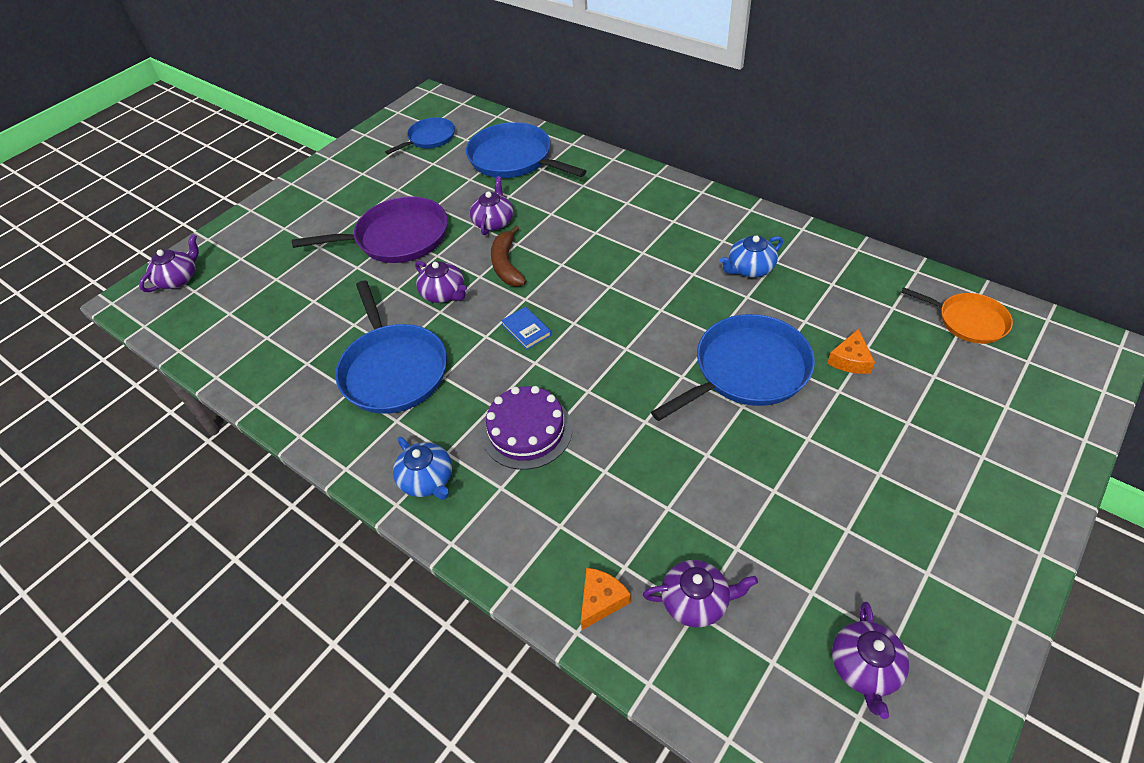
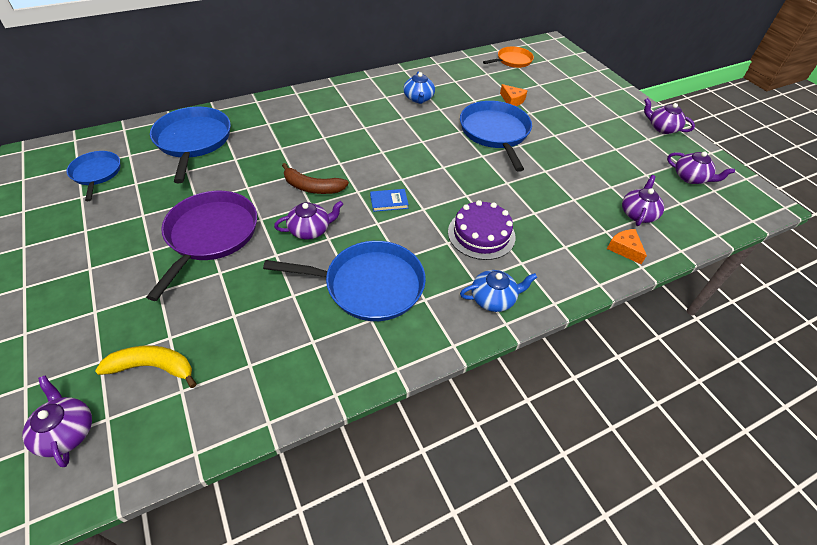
camera: 70 degrees left, 0 degrees up
blue pan [466,122,586,178] -> blue pan turned 105 degrees clockwise [150,107,231,183]
purple teapot [470,176,514,235] -> purple teapot moved to [644,98,695,134]
none -> yellow banana [95,346,197,388]

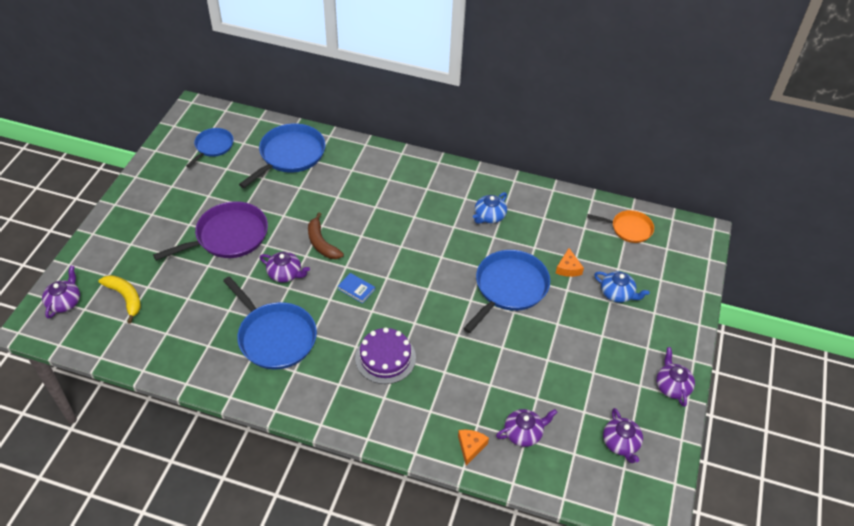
camera: 45 degrees right, 0 degrees up
blue teapot [460,270,537,312] -> blue teapot moved to [594,271,650,303]

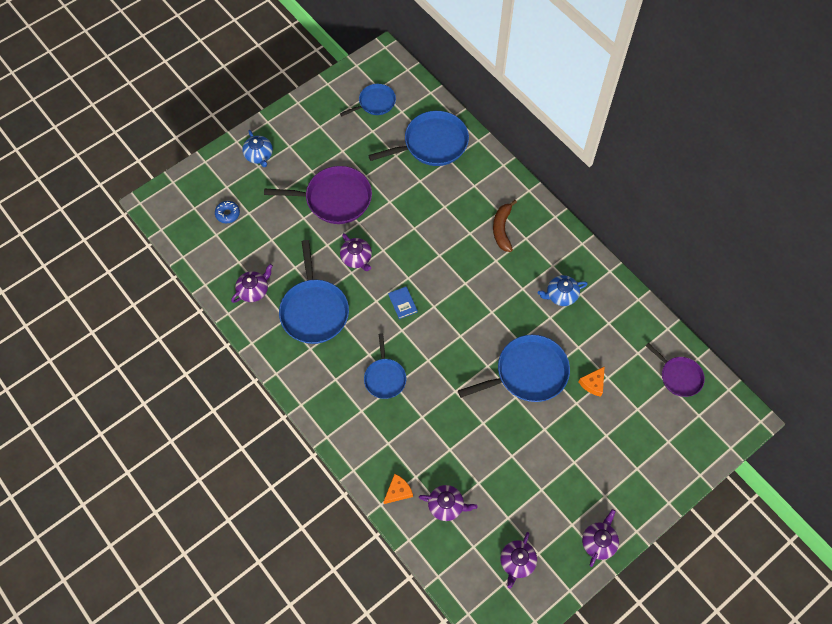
camera: 35 degrees right, 15 degrees up
purple teapot [42,265,80,319] -> purple teapot moved to [231,264,273,303]
yellow banana [98,275,141,324] -> blue donut [215,201,240,223]
brown banana [308,212,344,259] -> brown banana moved to [493,200,517,252]
purple cake [355,327,416,384] -> blue pan [364,333,406,399]
orange pan [587,210,654,243] -> purple pan [645,343,705,397]
blue teapot [594,271,650,303] -> blue teapot moved to [242,130,273,167]

